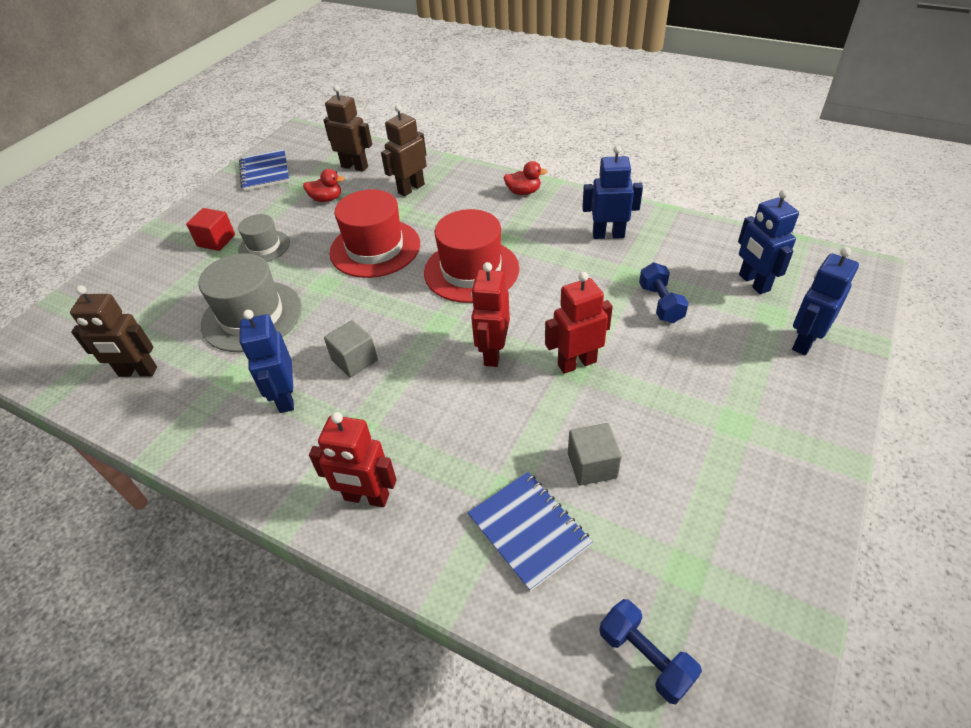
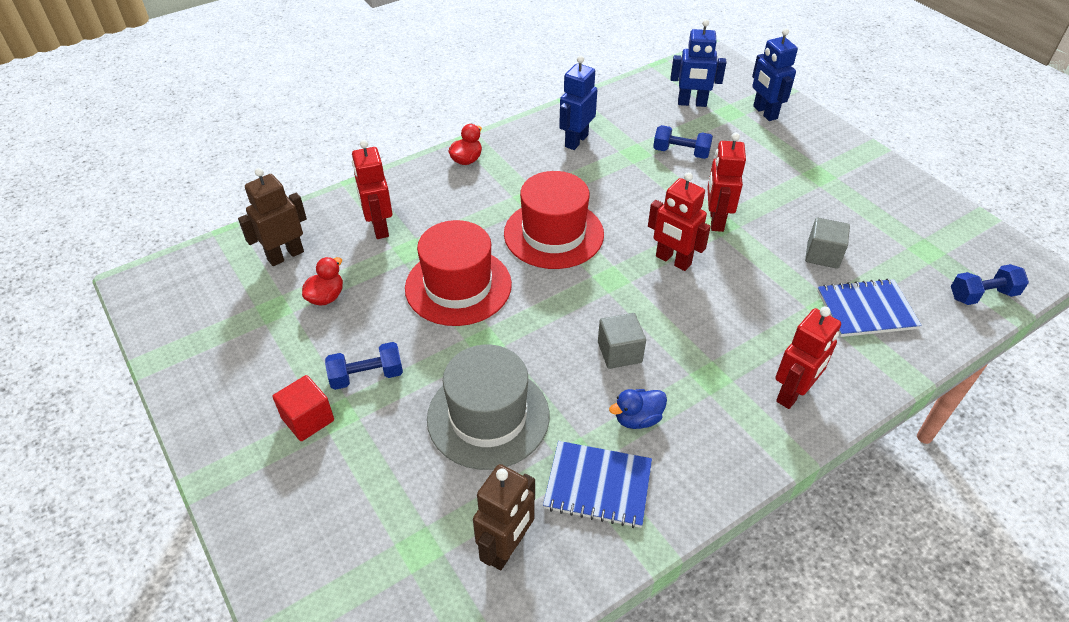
camera: 65 degrees left, 0 degrees up
grey hat [238,214,290,262] -> blue dumbbell [325,342,403,390]
blue notebook [239,149,290,191] -> blue notebook moved to [543,441,652,528]
blue robot [239,310,294,413] -> blue duck [609,389,667,429]
brown robot [381,104,427,197] -> red robot [352,140,393,239]

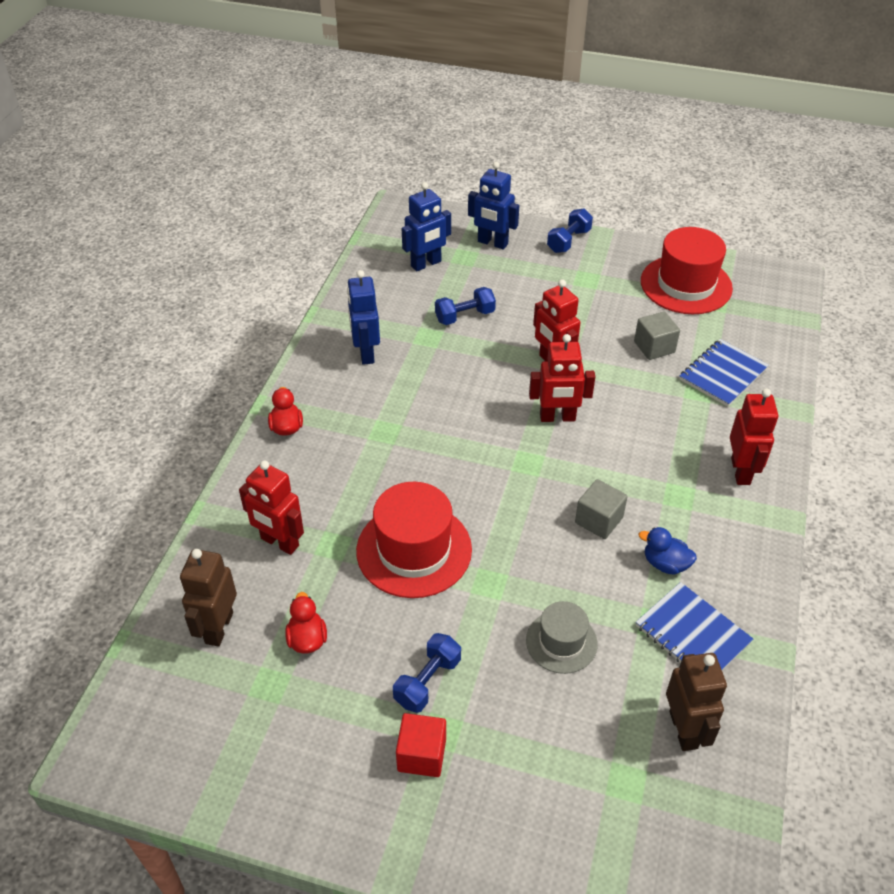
camera: 40 degrees left, 0 degrees up
grey hat [427,345,549,470] -> grey hat [526,601,598,674], size x0.58
red hat [504,171,604,269] -> red hat moved to [641,227,733,314]
blue notebook [543,441,652,528] -> blue notebook turned 75 degrees clockwise [636,582,753,670]
blue duck [609,389,667,429] -> blue duck turned 90 degrees clockwise [639,527,697,575]
blue dumbbell [951,264,1029,305] -> blue dumbbell moved to [547,208,593,253]

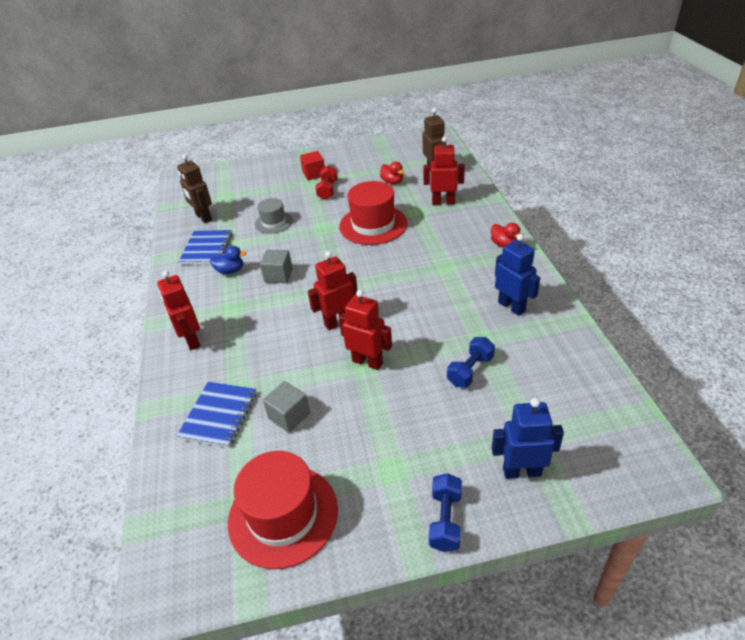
camera: 155 degrees right, 5 degrees down
blue dumbbell [393,633,461,713] -> red dumbbell [315,166,338,200]
blue robot [402,182,451,272] -> none
blue notebook [636,582,753,670] -> blue notebook turned 75 degrees clockwise [179,230,232,264]

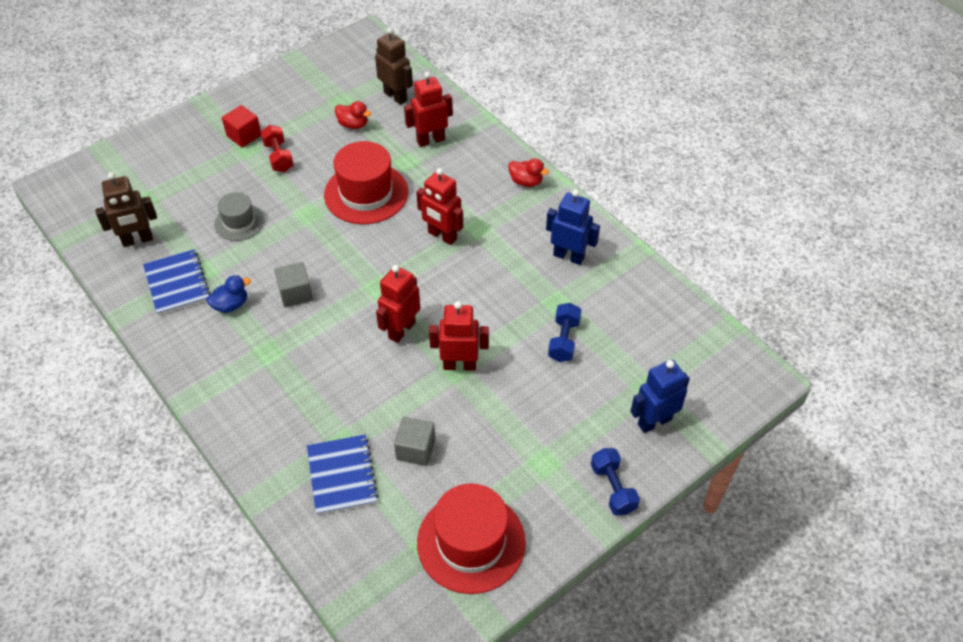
camera: 30 degrees left, 10 degrees up
red robot [157,271,200,350] -> red robot moved to [416,168,463,245]
brown robot [177,154,212,223] -> brown robot turned 45 degrees counterclockwise [95,172,157,247]

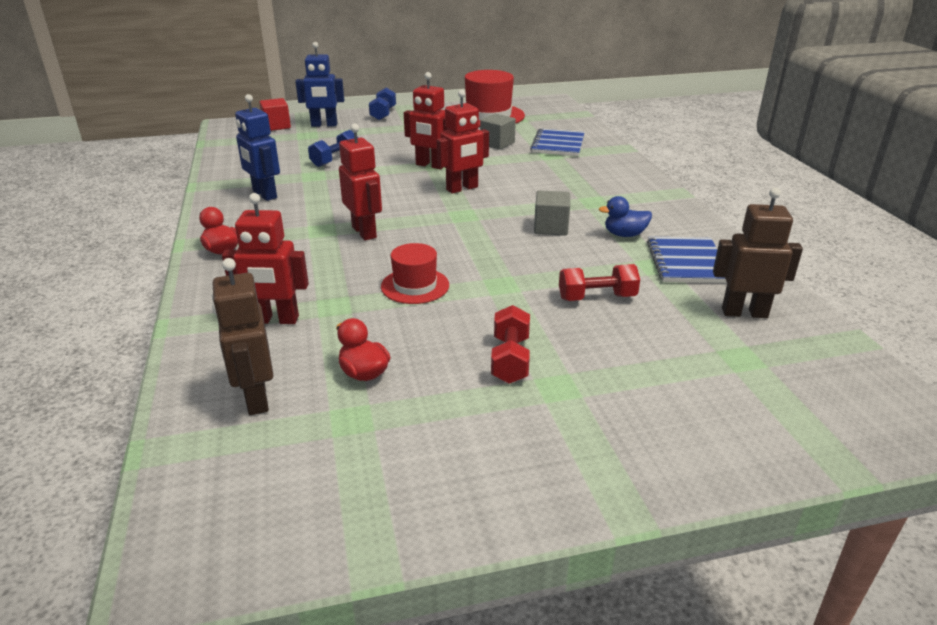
camera: 155 degrees left, 20 degrees down
grey hat [214,192,264,241] -> red dumbbell [559,264,640,301]
red cube [222,105,261,148] -> red cube moved to [259,98,291,131]
red hat [324,141,408,224] -> red hat [381,243,449,304], size x0.58

